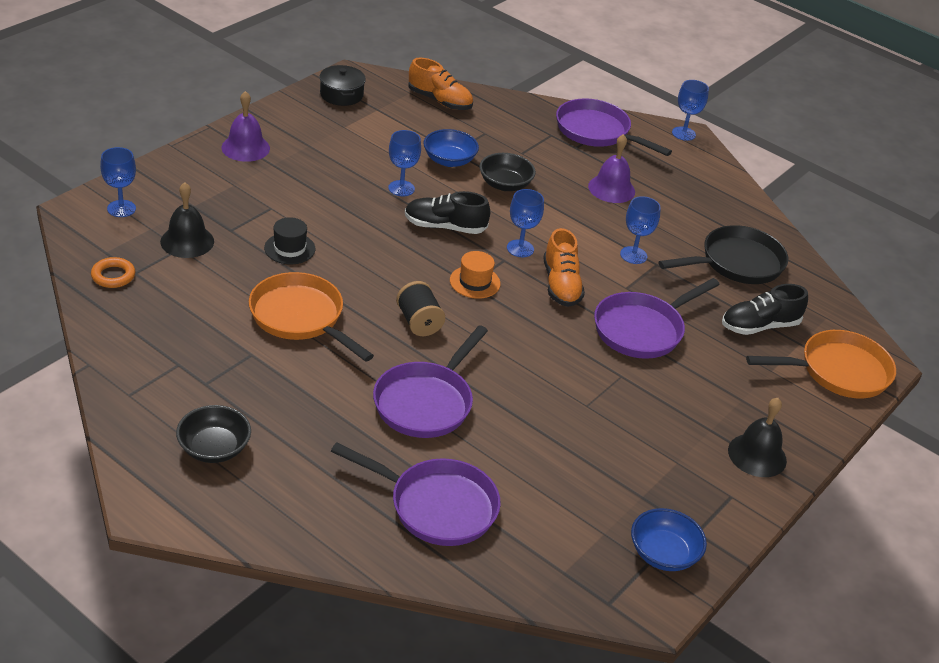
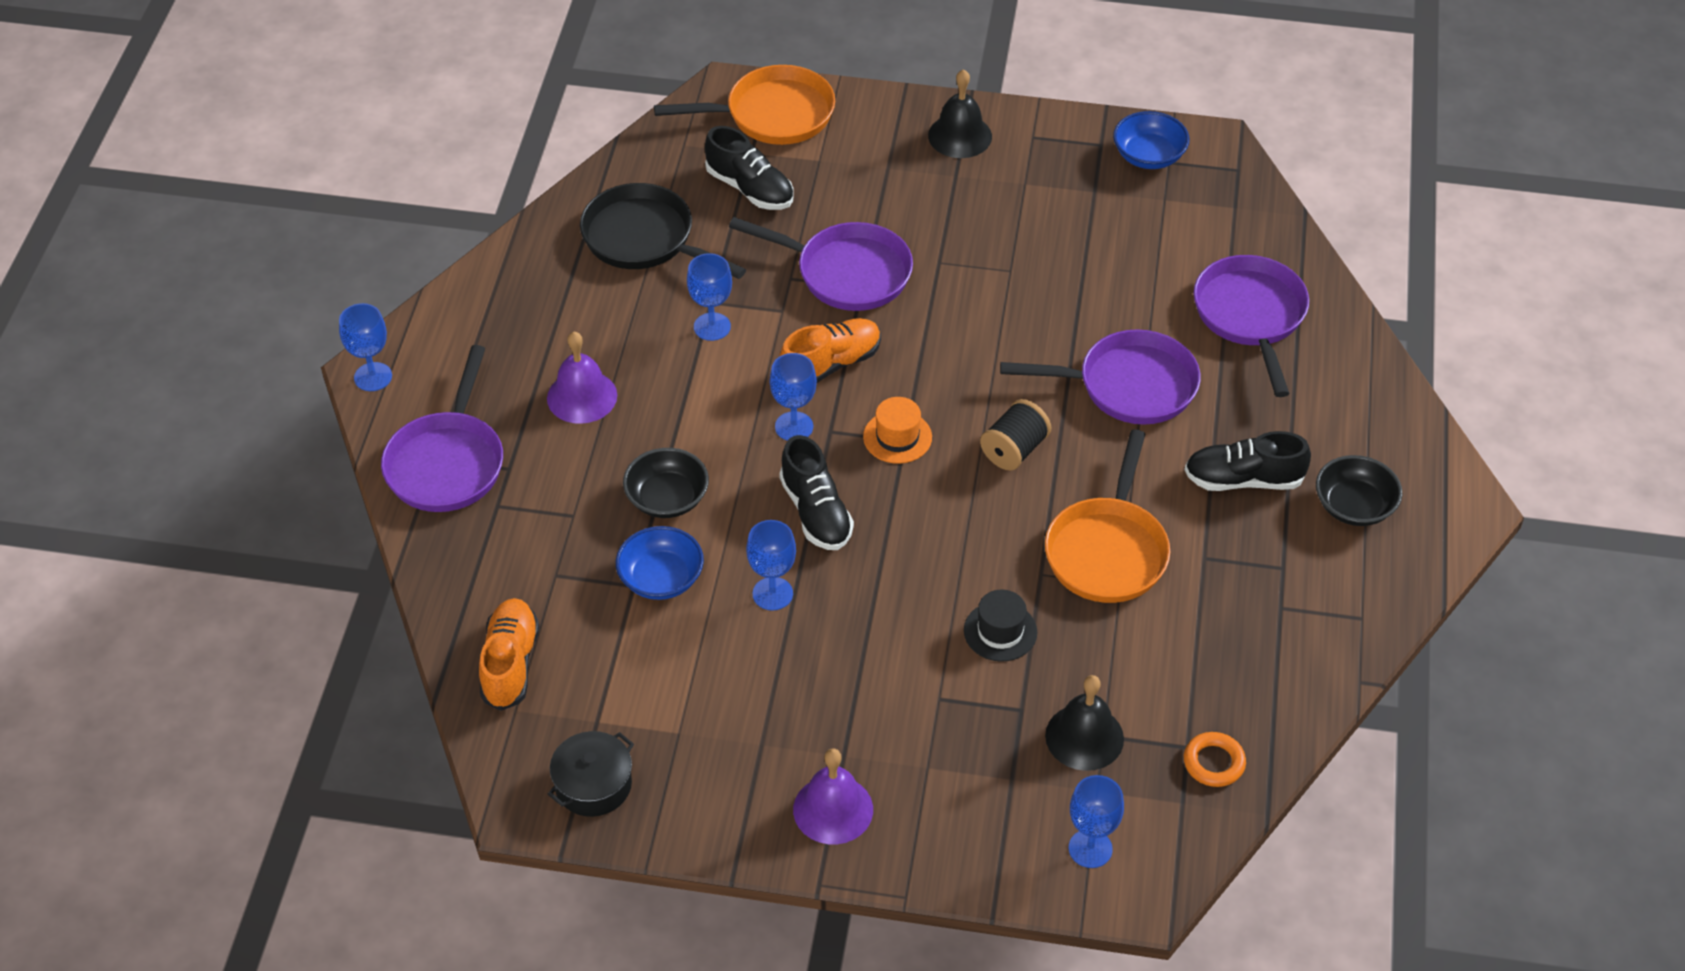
camera: 115 degrees left, 10 degrees up
orange pan [746,330,896,398] -> orange pan turned 120 degrees clockwise [654,65,835,145]
none -> black shoe [1185,431,1311,491]

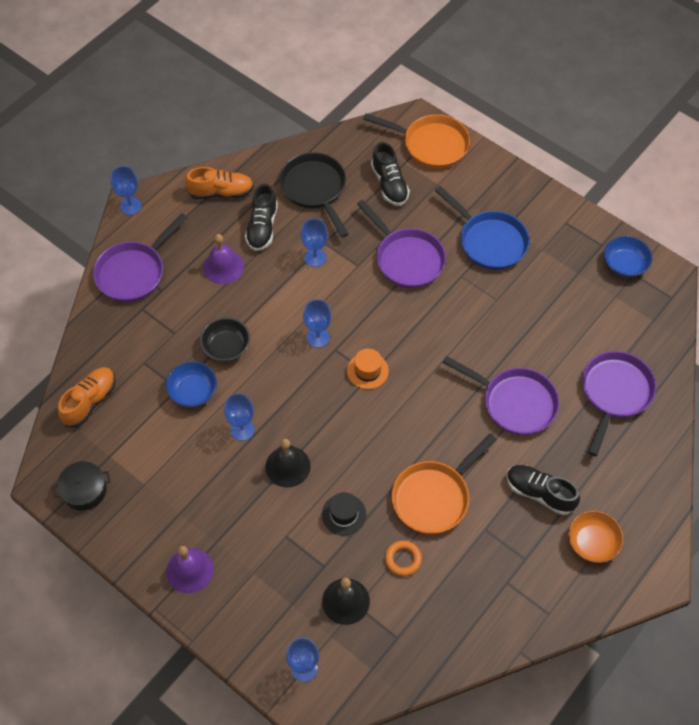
camera: 30 degrees right, 10 degrees up
black shoe [779,435,854,550] -> black shoe moved to [245,184,278,251]
orange shoe [780,318,881,383] -> orange shoe moved to [185,167,254,200]
black bell [928,69,992,158] -> black bell moved to [265,439,311,488]
black spool [980,399,1051,471] -> none
orange ring [1184,732,1246,787] -> orange ring moved to [385,540,422,576]
black bowl [1316,455,1402,526] -> orange bowl [568,510,624,563]
none -> blue pan [435,186,529,270]

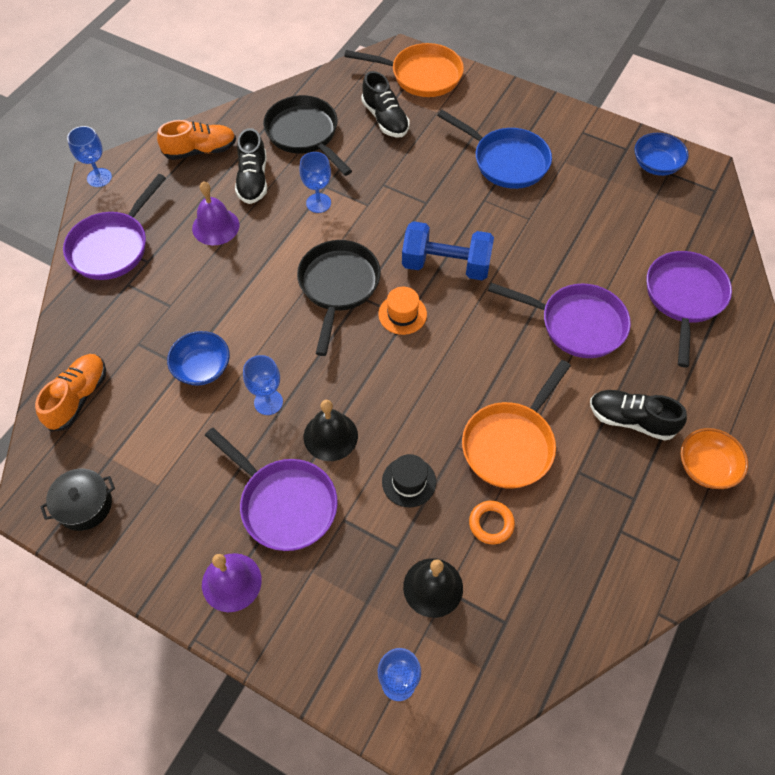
camera: 10 degrees left, 0 degrees up
black bowl [200,317,250,362] -> none
blue goblet [303,299,331,348] -> black pan [297,240,381,356]
purple pan [357,200,446,288] -> purple pan moved to [205,428,338,551]
none -> blue dumbbell [402,221,494,281]

